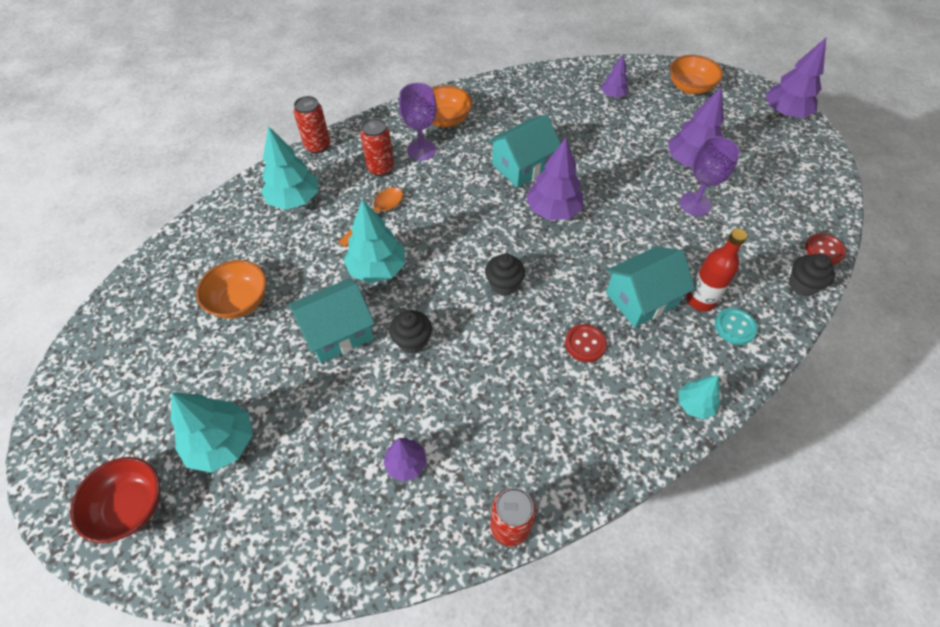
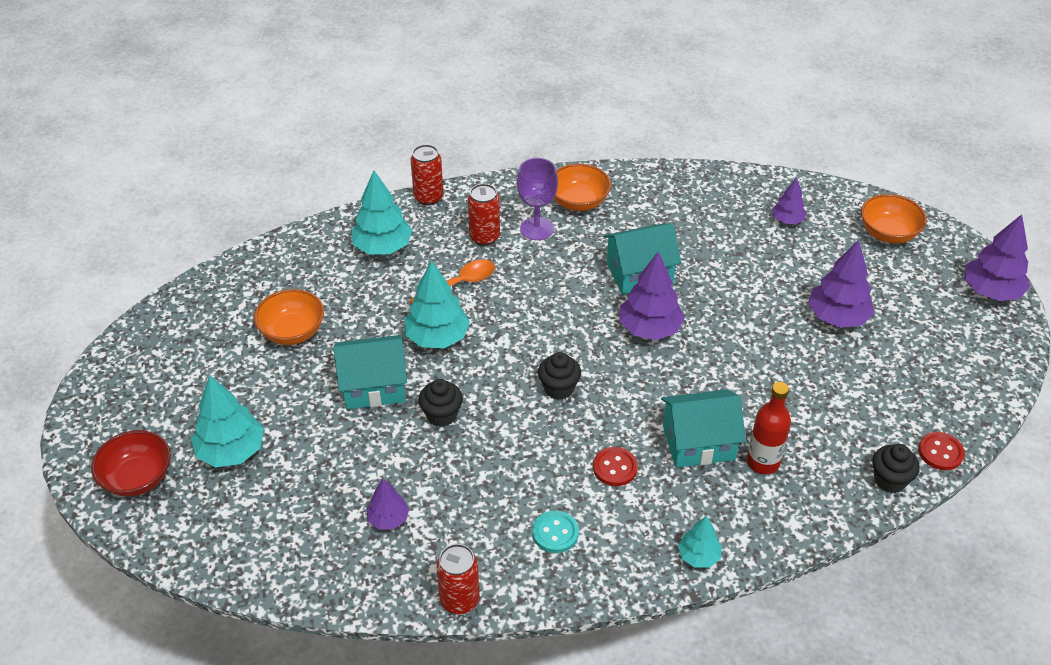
camera: 20 degrees right, 10 degrees down
purple goblet [680,136,740,216] -> none
turquoise button [715,308,758,345] -> turquoise button moved to [532,511,579,553]

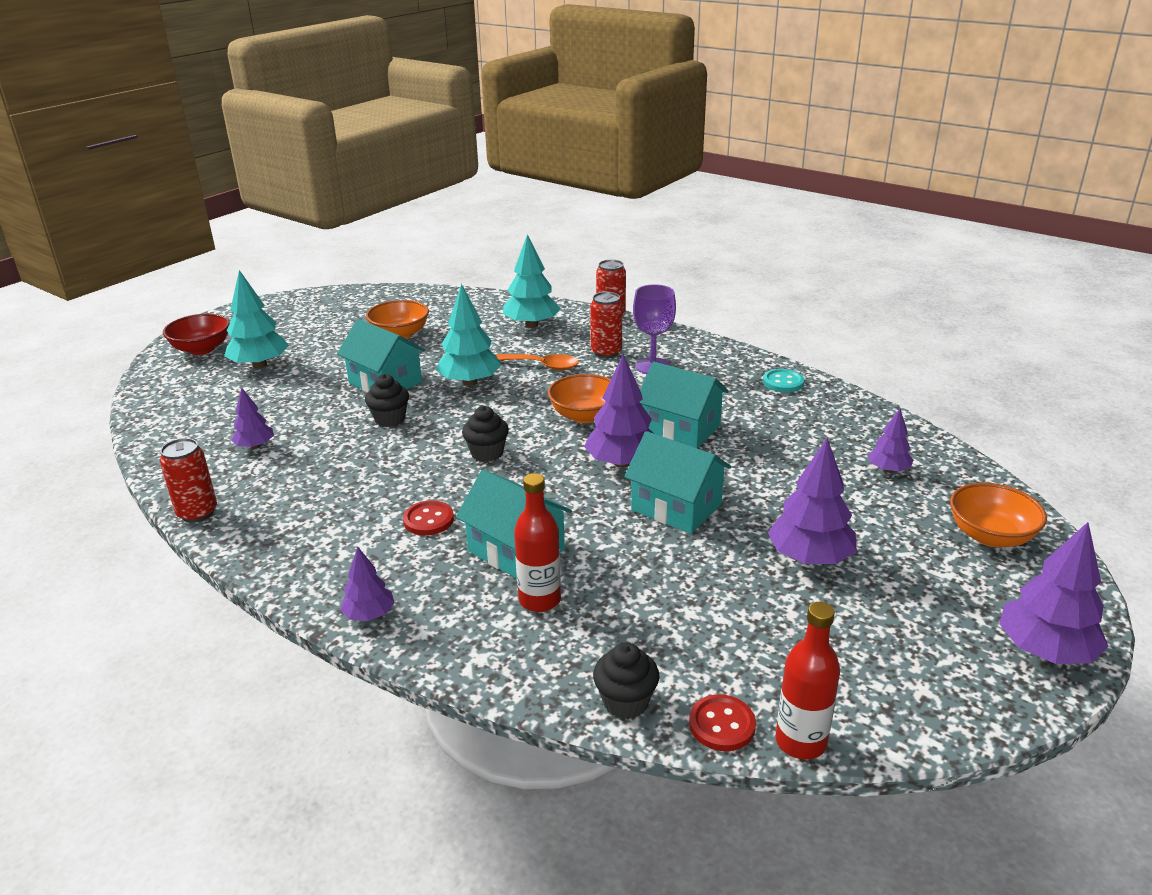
camera: 50 degrees right, 15 degrees down
turquoise button [532,511,579,553] -> turquoise button moved to [763,369,804,393]
orange bowl [554,163,611,211] -> orange bowl moved to [548,374,611,423]
turquoise tree [678,516,722,568] -> purple tree [340,547,395,621]
none -> turquoise house [624,431,731,534]
none -> red bottle [775,602,840,760]

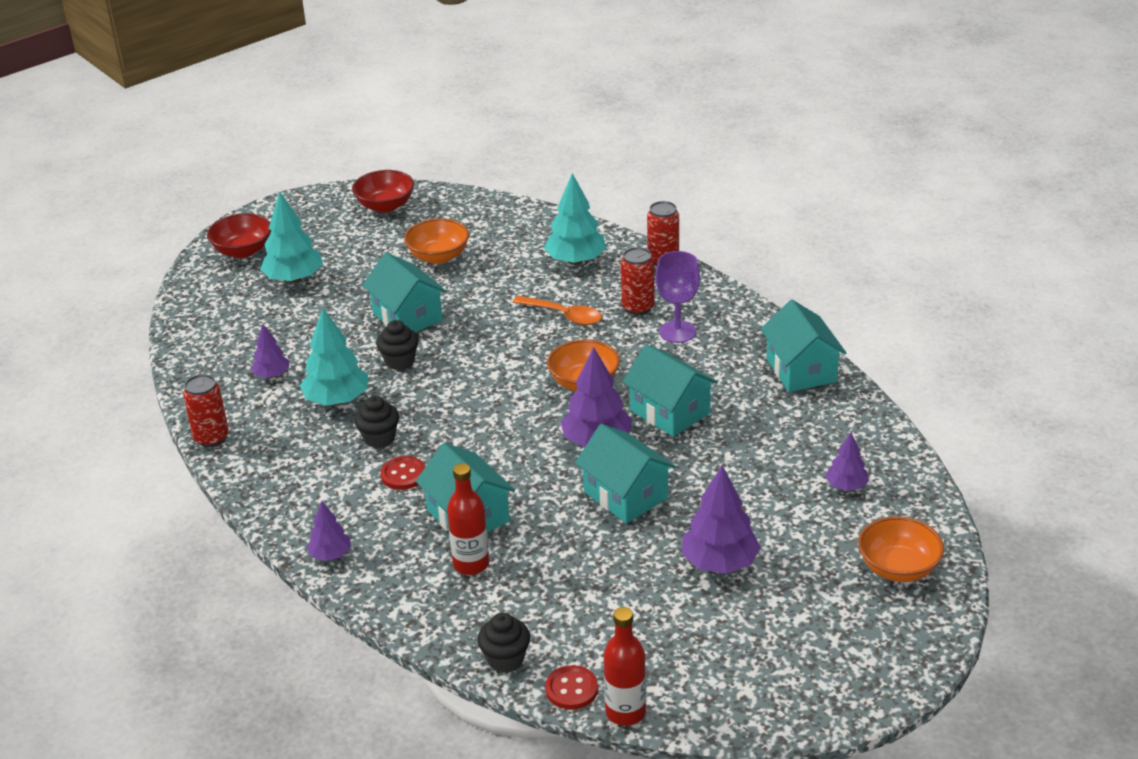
camera: 15 degrees right, 5 degrees up
turquoise tree [436,284,502,386] -> turquoise tree moved to [300,309,368,406]
black cupcake [462,406,509,462] -> black cupcake moved to [354,396,399,448]
turquoise button [763,369,804,393] -> turquoise house [761,300,846,392]
purple tree [999,522,1109,664] -> none
none -> red bowl [352,170,414,213]

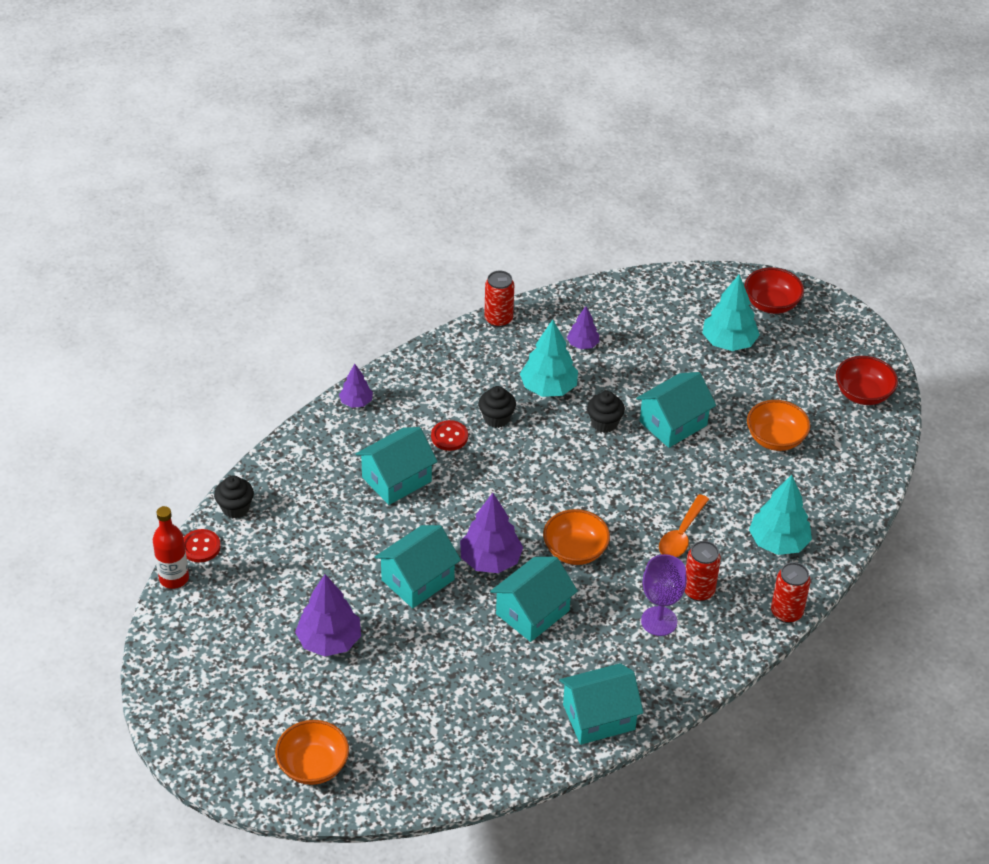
camera: 85 degrees right, 10 degrees up
red bottle [447,463,489,575] -> none
purple tree [825,433,869,491] -> none

